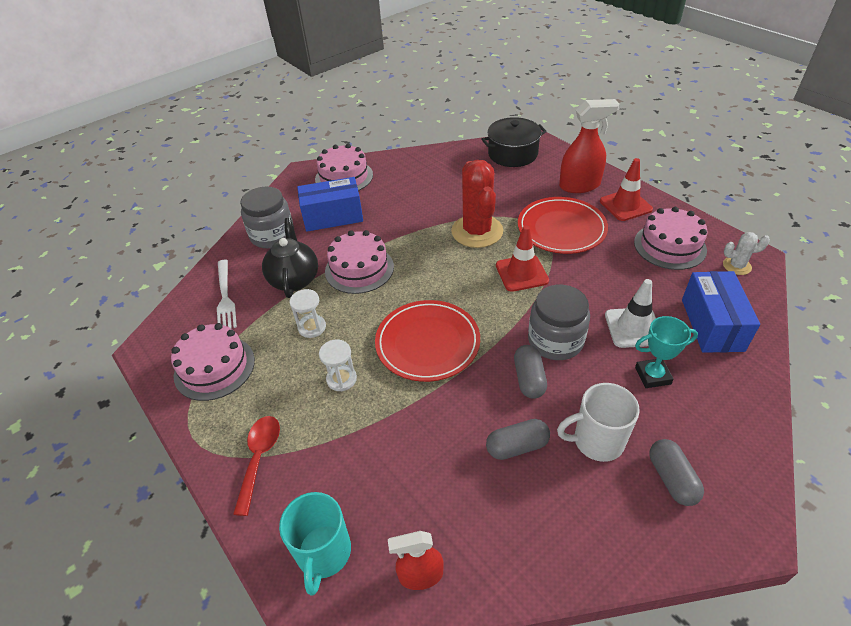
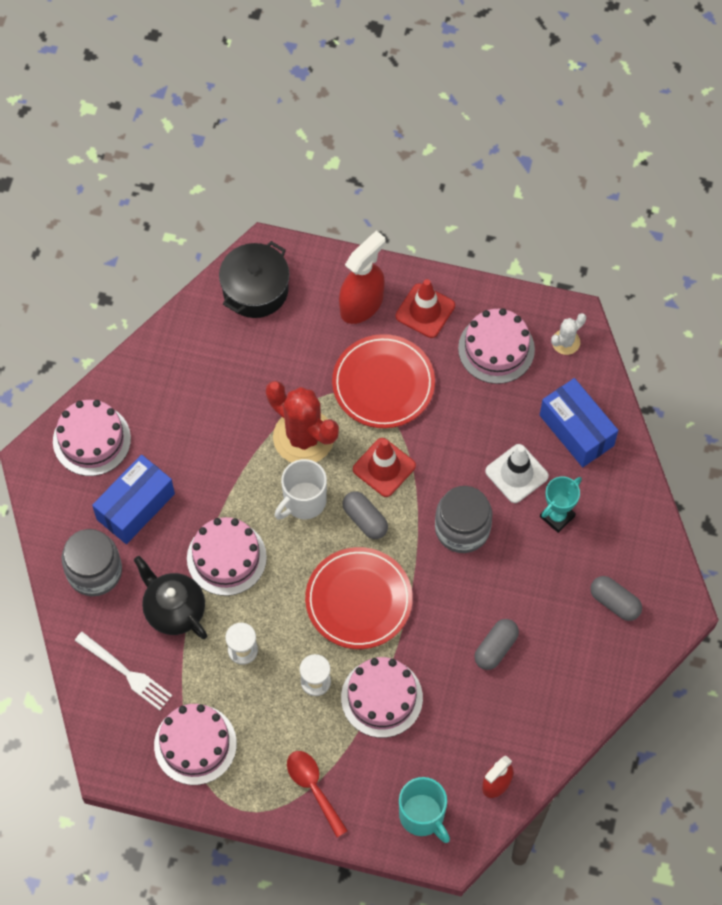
camera: 40 degrees left, 20 degrees up
grey capsule [514,345,547,399] -> grey capsule moved to [343,491,388,539]
white mug [557,383,640,462] -> white mug moved to [275,459,327,519]
none -> pink cake [341,657,423,738]

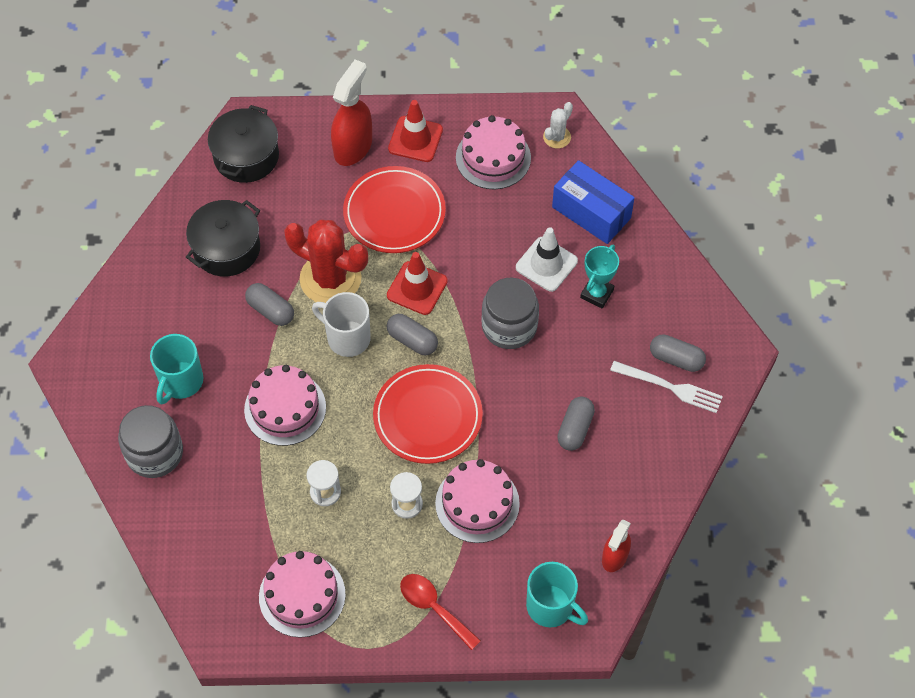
camera: 15 degrees left, 5 degrees down
pink cake [53,400,131,476] -> none
white fork [74,632,173,710] -> white fork moved to [610,361,723,413]
blue box [92,455,175,544] -> turquoise mug [150,334,203,405]
black teapot [134,556,207,639] -> none
white mug [275,459,327,519] -> white mug turned 90 degrees clockwise [312,292,371,357]
none -> black pot [186,200,260,277]
none -> grey capsule [245,283,294,326]

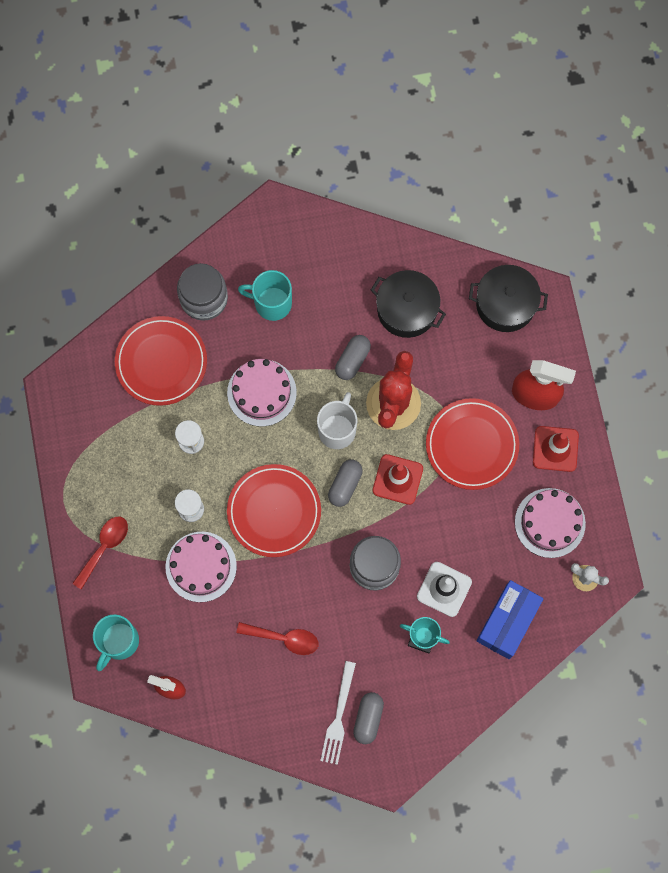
camera: 80 degrees right, 15 degrees up
pink cake [259,551,346,638] -> none
grey capsule [557,397,595,451] -> red spoon [236,622,318,655]
none -> red plate [115,316,207,406]

